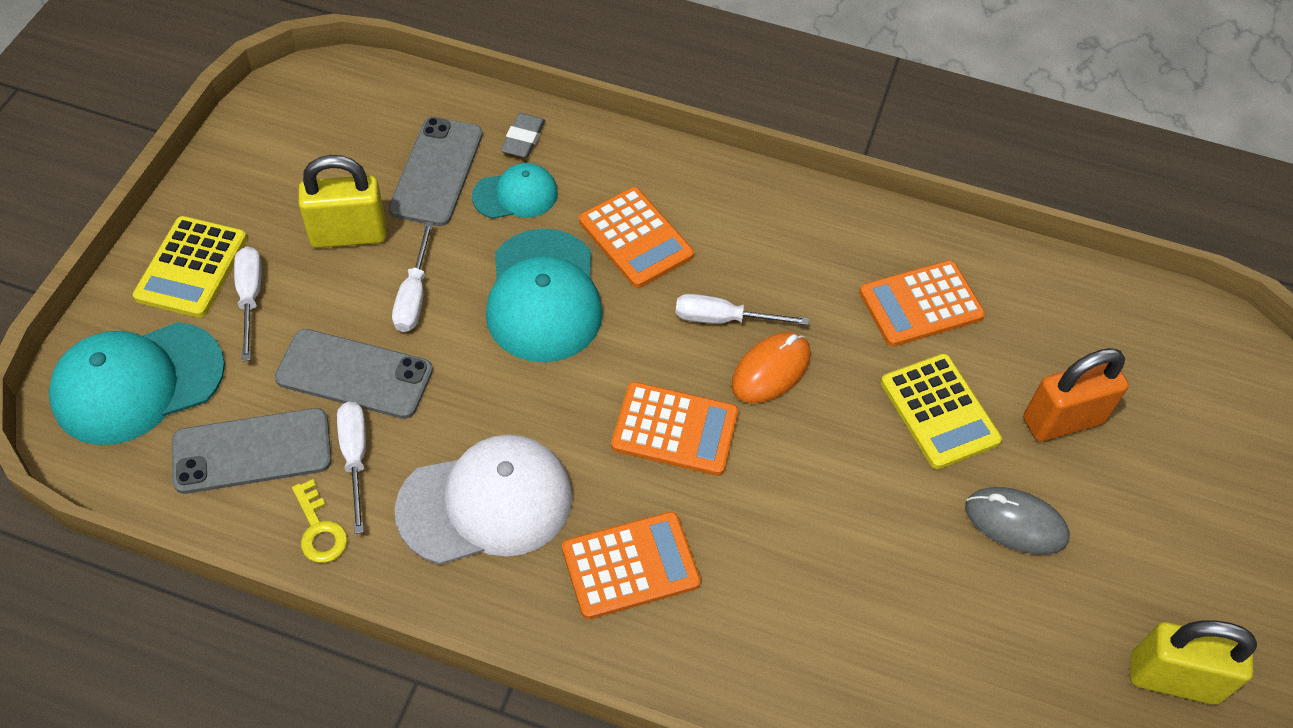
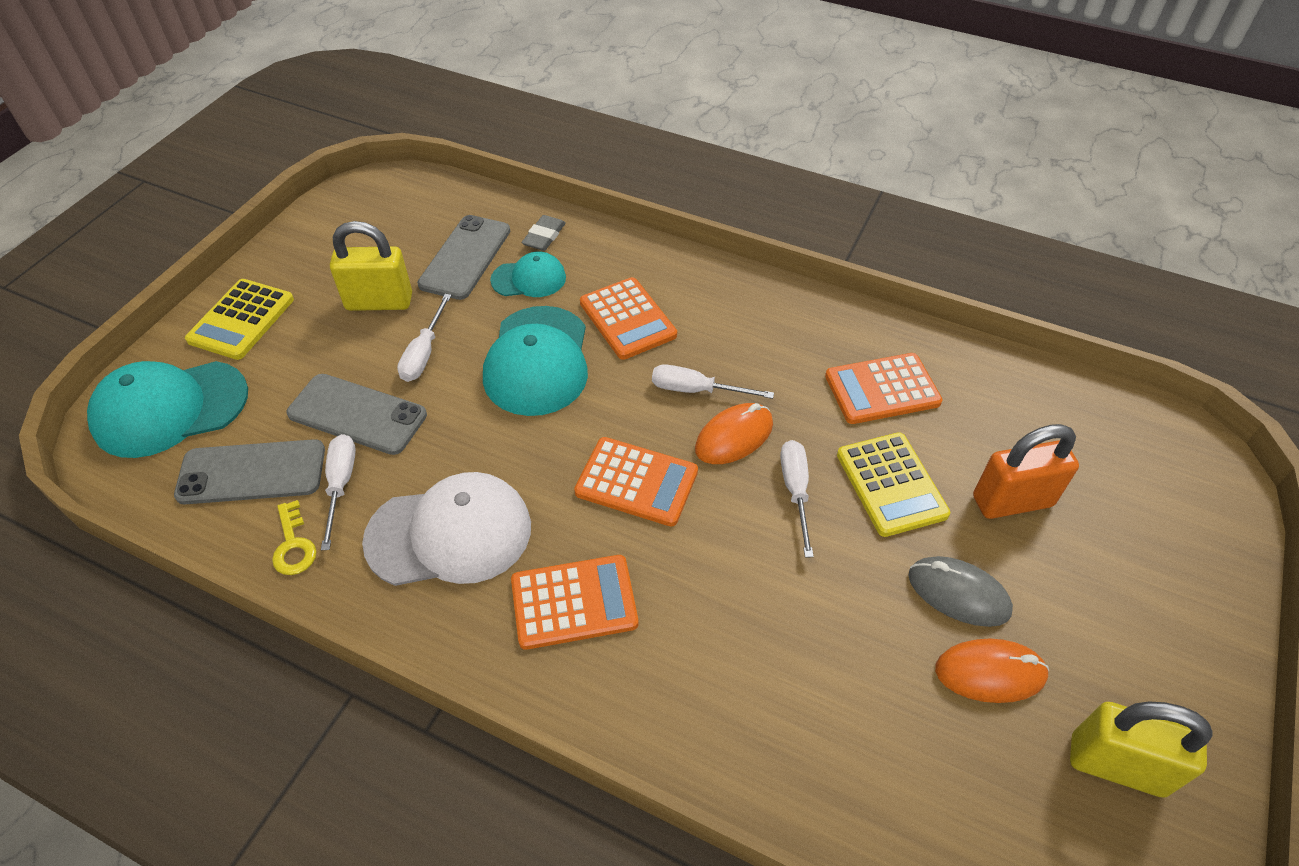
camera: 10 degrees right, 5 degrees down
white screwdriver [234,246,262,361] -> white screwdriver moved to [780,440,814,558]
none -> orange mouse [935,639,1049,703]

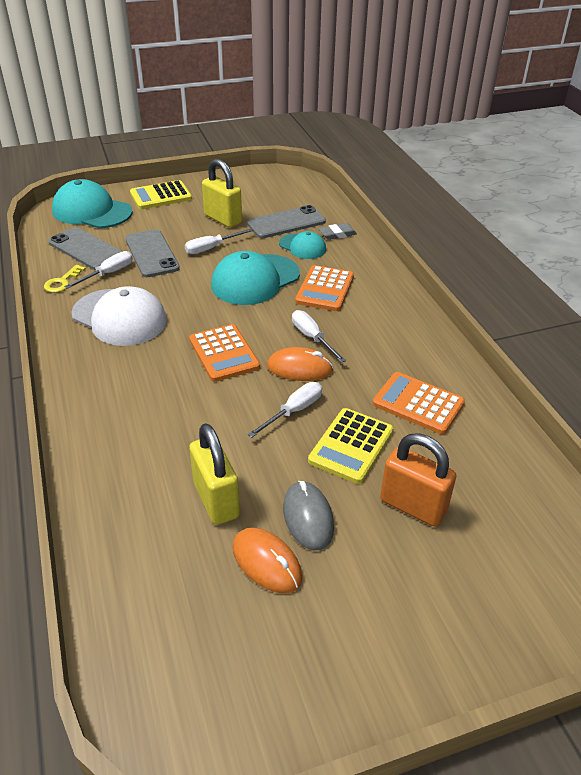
camera: 45 degrees right, 10 degrees down
orange calculator [511,555,638,650] -> none
yellow padlock [1070,701,1212,798] -> yellow padlock moved to [189,423,240,525]

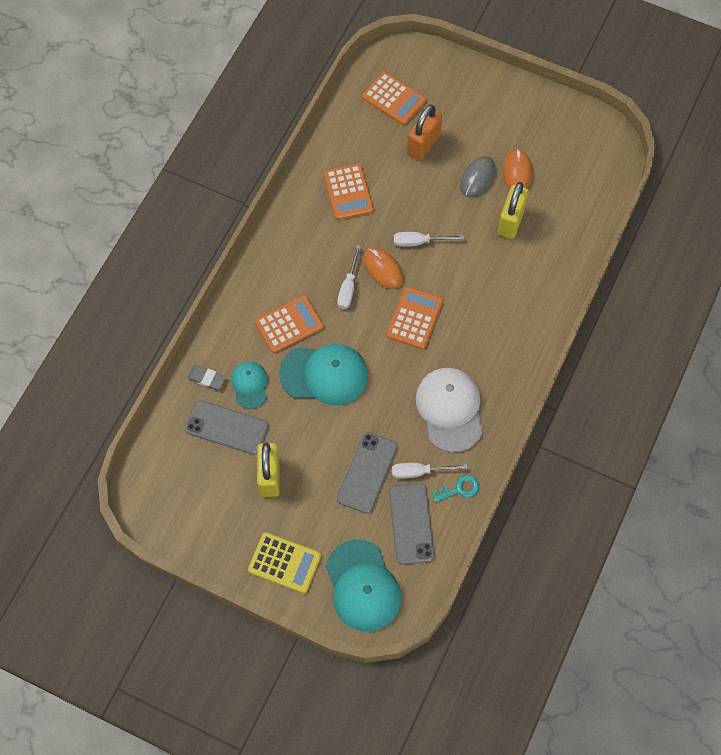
camera: 135 degrees left, 25 degrees up
yellow key [44,265,86,293] -> turquoise key [432,475,479,502]
white screwdriver [185,229,253,254] -> none
yellow calculator [308,408,394,484] -> none
orange padlock [380,433,456,527] -> orange padlock turned 45 degrees clockwise [407,105,442,161]
none -> orange calculator [362,72,426,125]

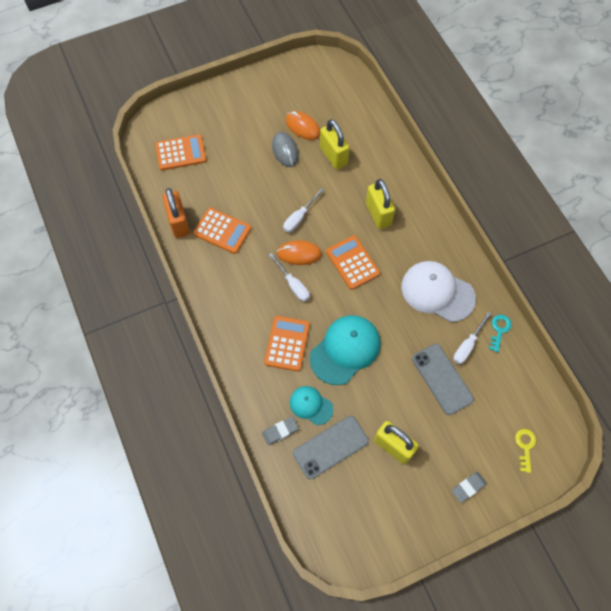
camera: 50 degrees left, 0 degrees up
yellow calculator [248,532,321,593] -> grey eraser [451,471,487,503]
turquoise cap [326,539,401,631] -> yellow key [515,429,536,473]
grey phone [389,483,435,564] -> none
orange padlock [407,105,442,161] -> orange padlock moved to [163,188,190,238]
none -> yellow padlock [366,179,395,229]

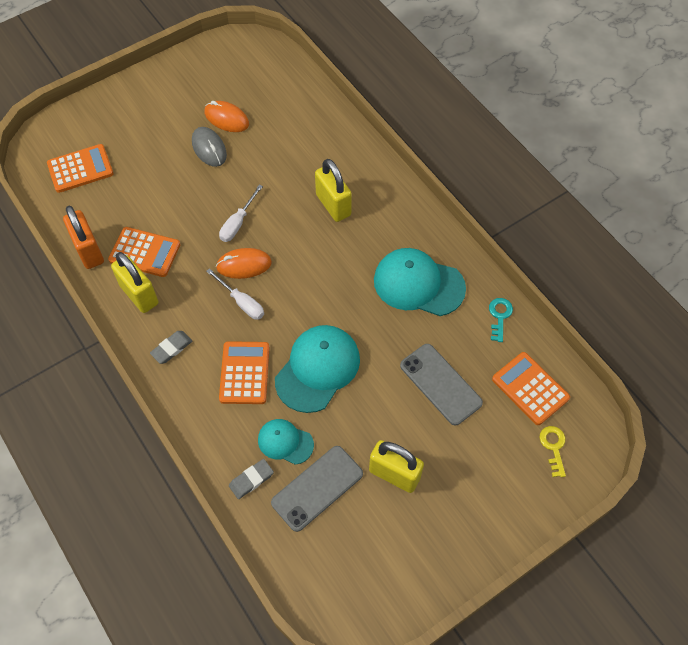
camera: 10 degrees left, 5 degrees down
yellow padlock [320,119,350,170] -> yellow padlock moved to [111,252,158,313]
orange calculator [326,235,380,290] -> orange calculator moved to [492,352,570,425]
white cap [401,261,476,322] -> turquoise cap [374,248,466,316]
grey eraser [451,471,487,503] -> grey eraser moved to [150,331,192,364]
white screwdriver [453,312,491,364] -> none

